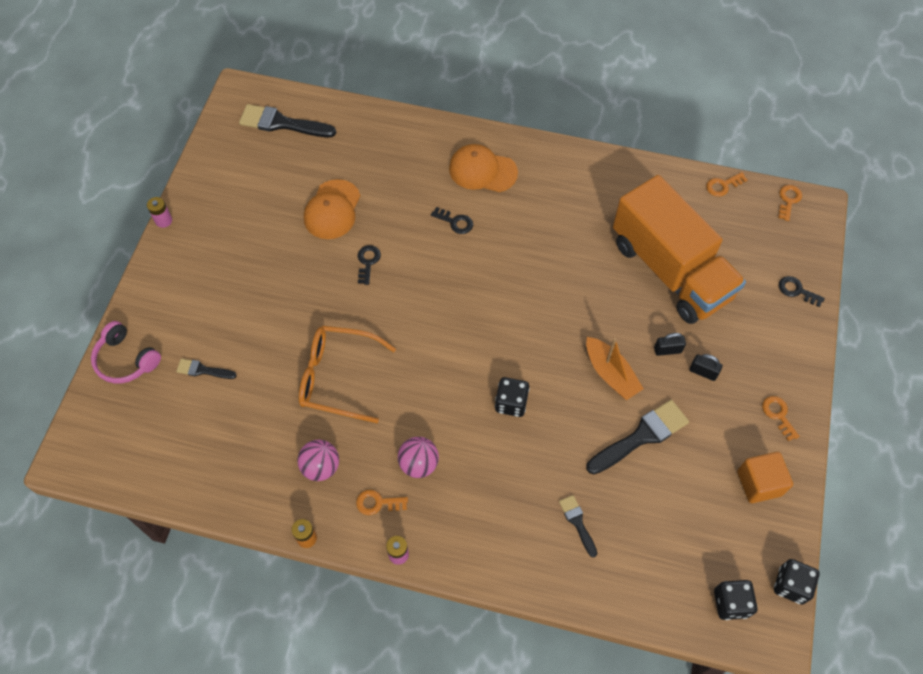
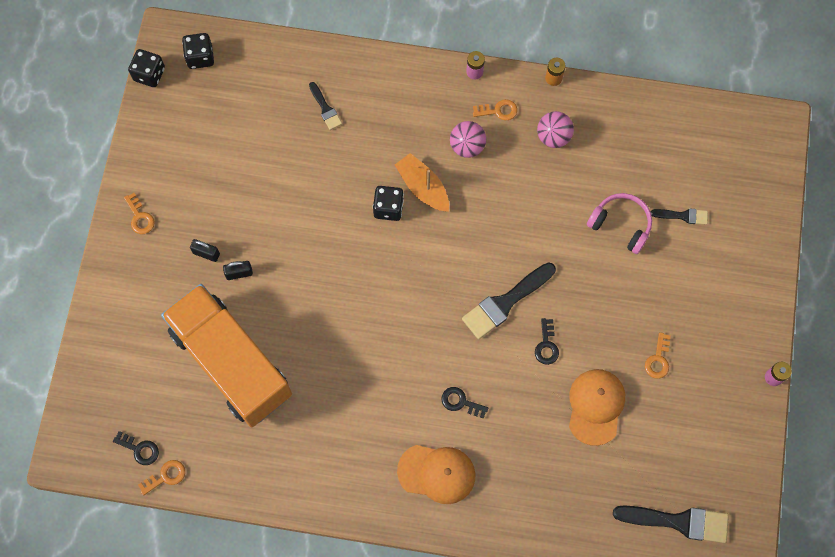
camera: 175 degrees right, 10 degrees up
pink headphones [91,321,161,384] -> pink headphones moved to [587,193,652,254]
orange glasses [299,326,396,423] -> none
orange boat [586,337,644,400] -> orange boat moved to [395,153,449,212]
black brush [586,400,689,474] -> black brush moved to [462,262,556,339]
orange cube [737,452,793,503] -> none
orange key [778,185,802,221] -> orange key moved to [645,332,671,379]
black key [779,276,825,307] -> black key moved to [113,431,159,465]

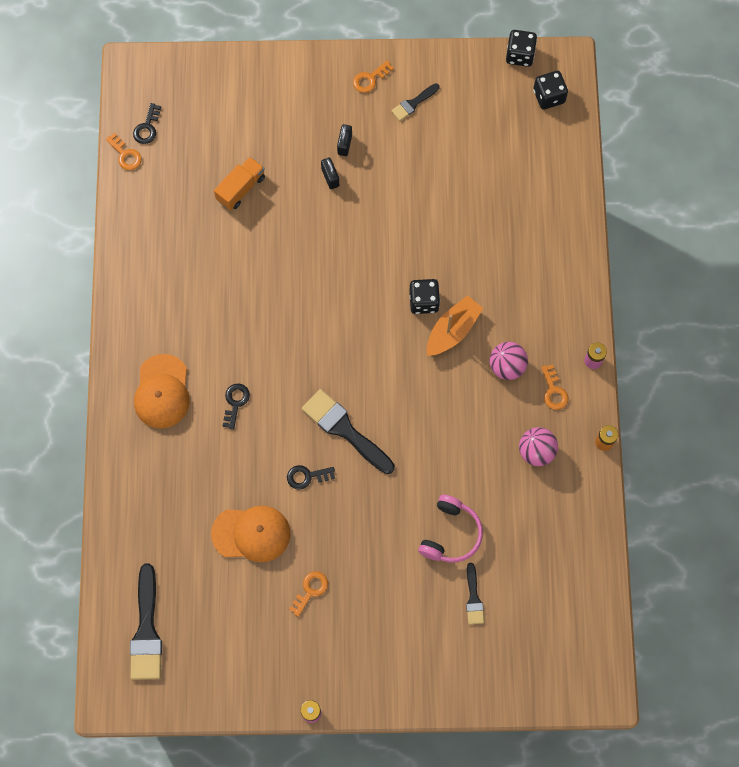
camera: 80 degrees right, 0 degrees up
orange truck [161,284,292,427] -> orange truck [214,157,265,210], size x0.40
black brush [309,82,342,130] -> black brush moved to [391,83,439,121]
orange key [645,332,671,379] -> orange key turned 120 degrees clockwise [289,571,328,617]

